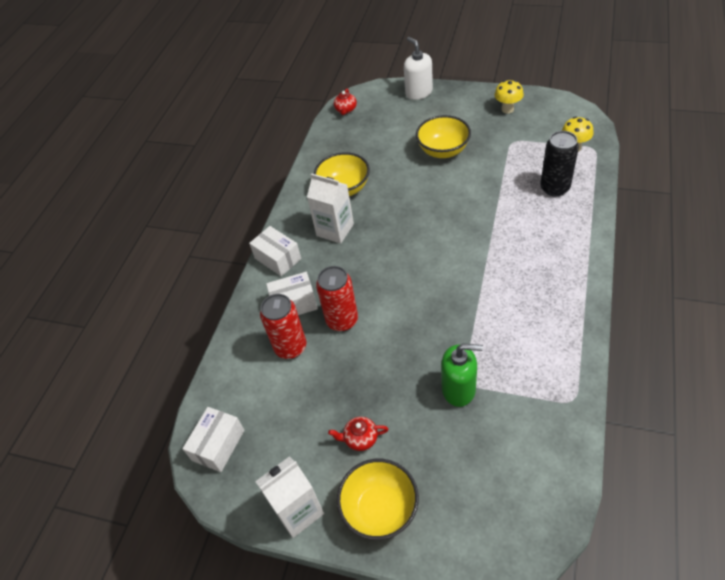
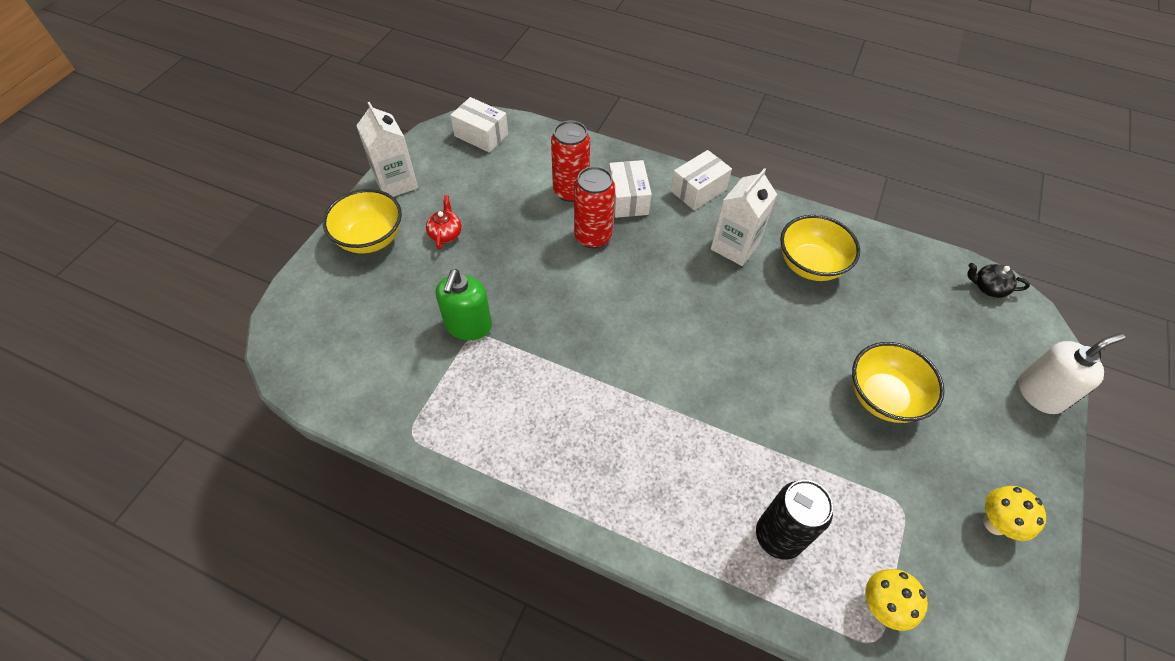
camera: 90 degrees right, 5 degrees up
red teapot [334,88,357,115] -> black teapot [967,263,1030,298]

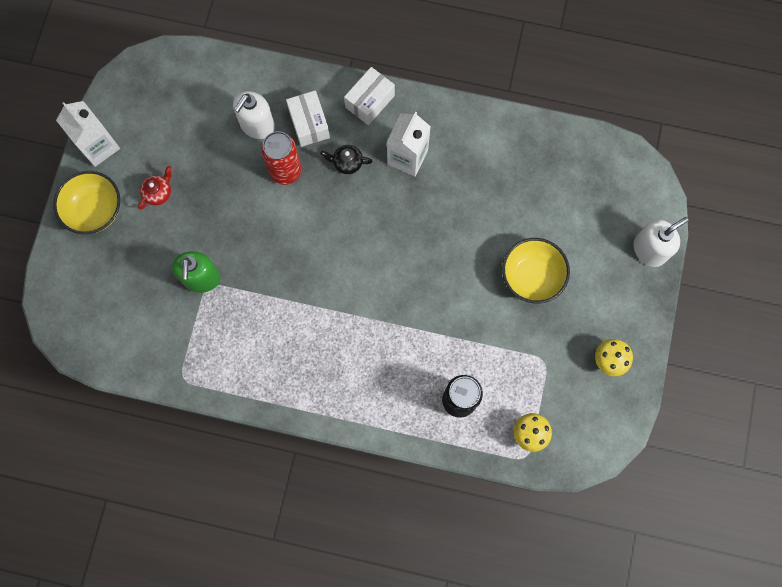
camera: 10 degrees left, 20 degrees up
red teapot [426,195,461,249] -> red teapot turned 45 degrees clockwise [138,166,172,209]
white box [450,97,508,153] -> none
red can [551,120,590,202] -> white soap dispenser [233,91,275,139]
yellow bowl [780,215,860,281] -> none
black teapot [967,263,1030,298] -> black teapot moved to [321,145,372,174]

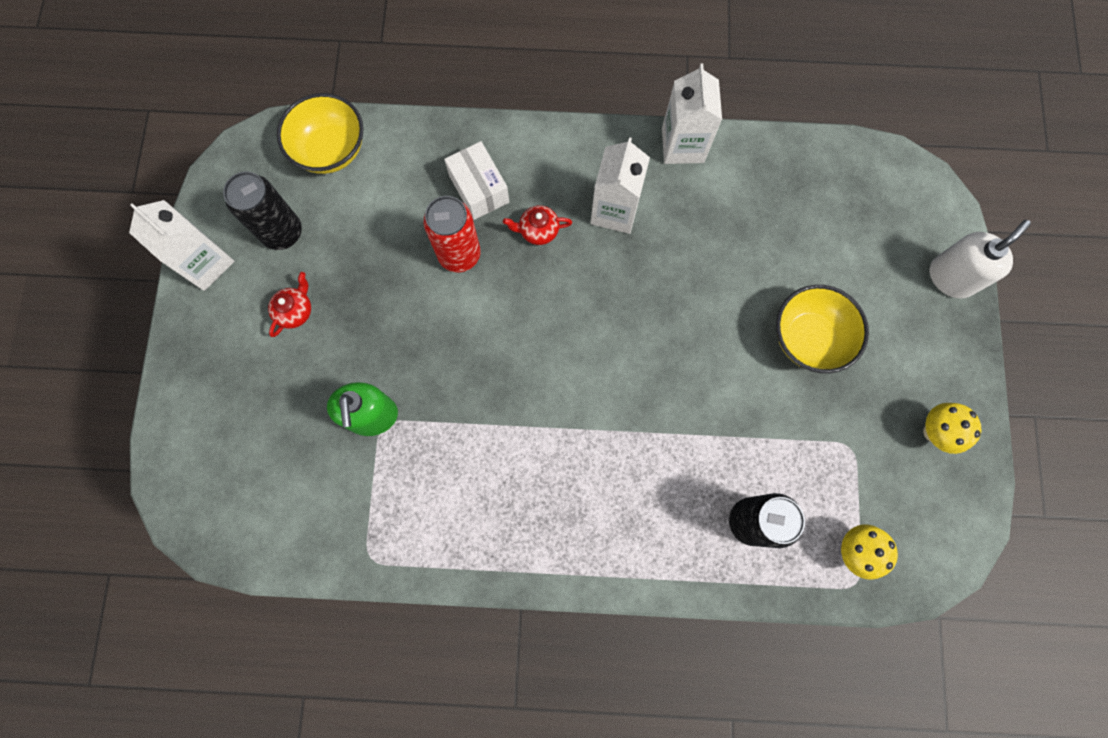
camera: 10 degrees left, 0 degrees up
yellow bowl [53,171,120,234] -> yellow bowl moved to [277,93,364,174]
white soap dispenser [233,91,275,139] -> none
black teapot [321,145,372,174] -> red teapot [503,205,572,245]
white box [344,67,395,125] -> none
none -> black can [223,172,302,250]
none -> white carton [662,63,722,164]

